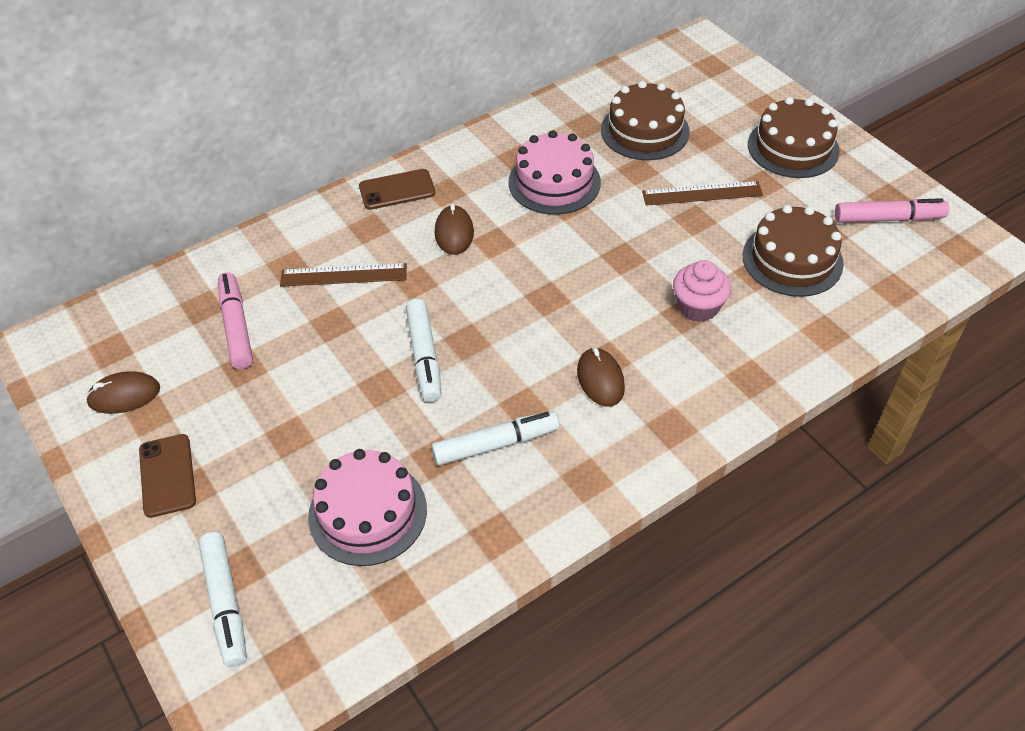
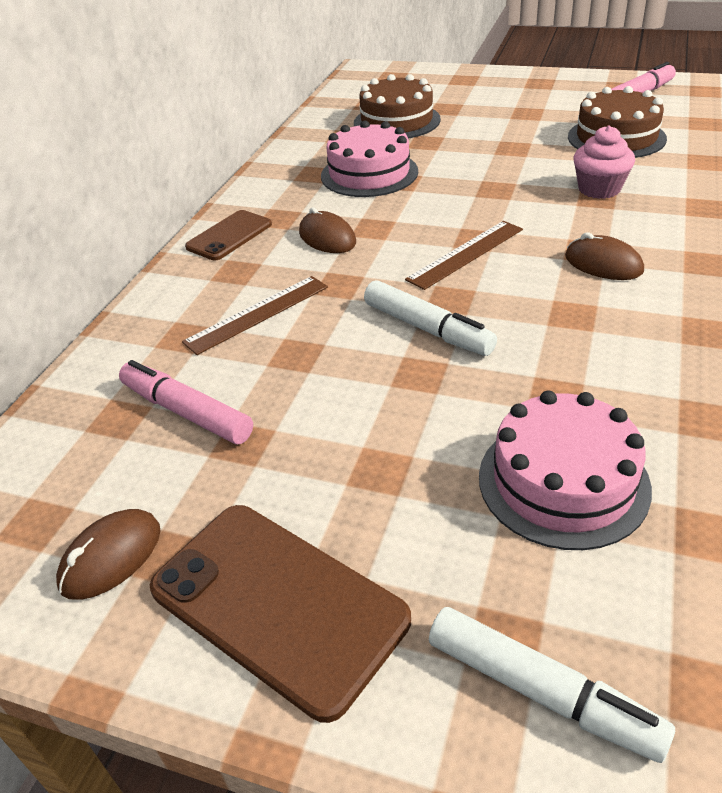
camera: 35 degrees left, 10 degrees down
brown phone [139,434,196,518] -> brown phone [150,505,411,723], size x1.70
white marker [431,411,559,466] -> none
brown ruler [642,181,763,206] -> brown ruler moved to [405,221,523,290]
brown cake [748,97,840,178] -> none

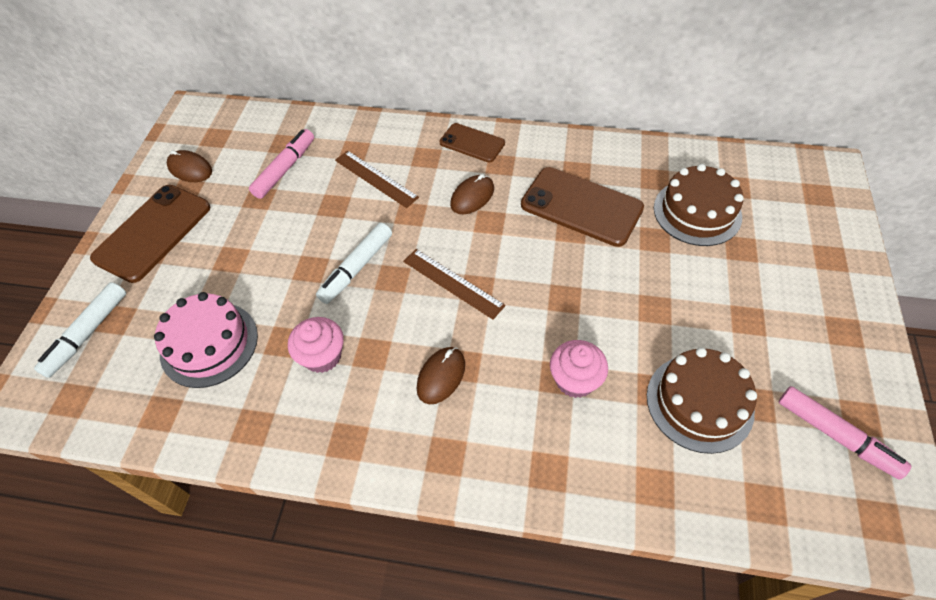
camera: 80 degrees right, 15 degrees up
pink cake [321,121,418,197] -> brown phone [521,167,644,247]
none -> pink cupcake [288,317,344,373]

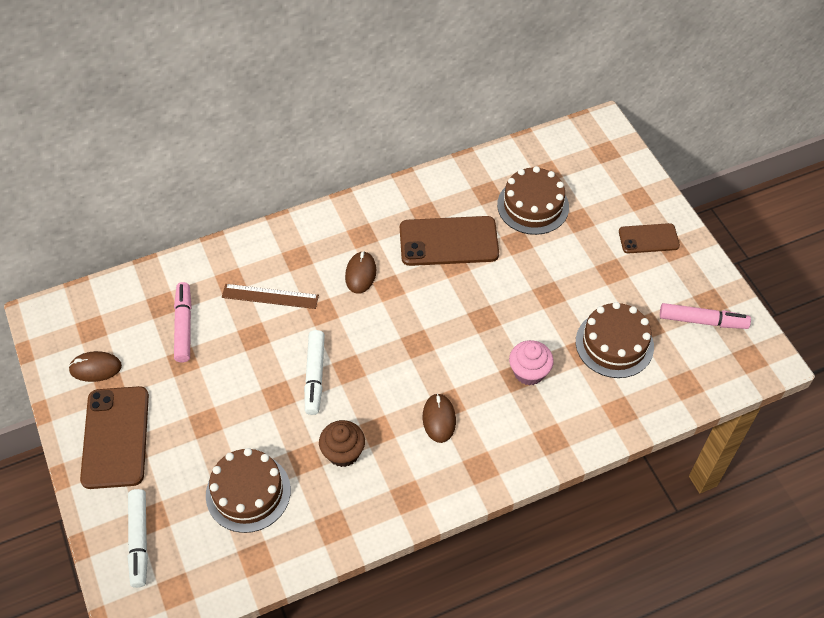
camera: 35 degrees left, 0 degrees up
pink cake [154,292,258,388] -> brown cake [206,448,291,533]
pink cupcake [288,317,344,373] -> brown cupcake [319,420,365,467]
brown ruler [403,249,506,319] -> none
brown phone [440,123,505,162] -> brown phone moved to [619,223,680,254]

